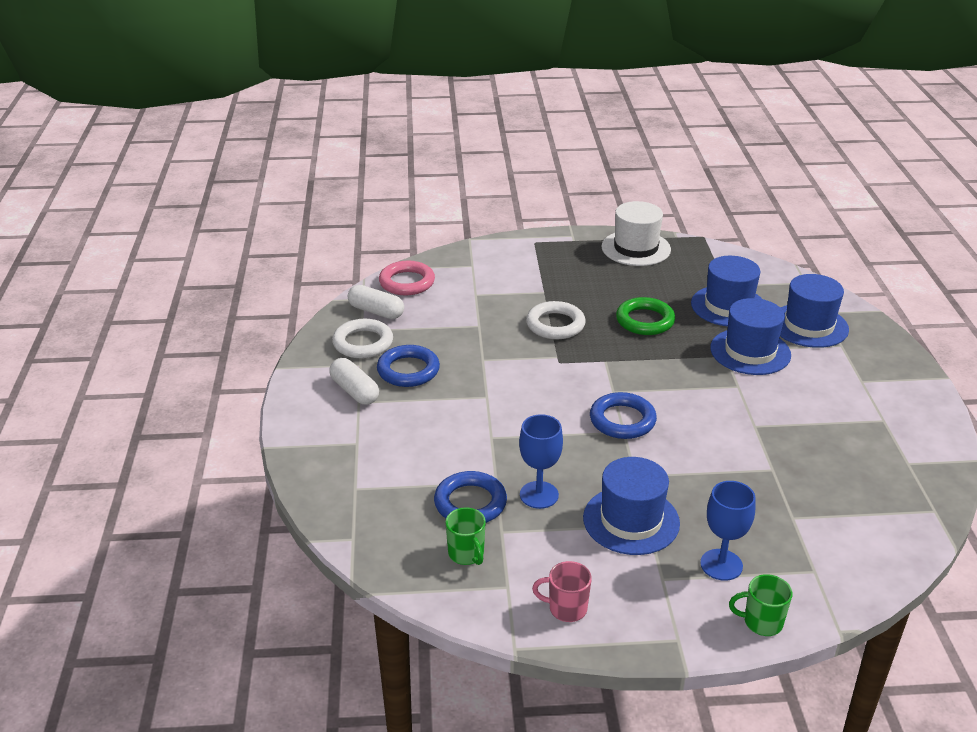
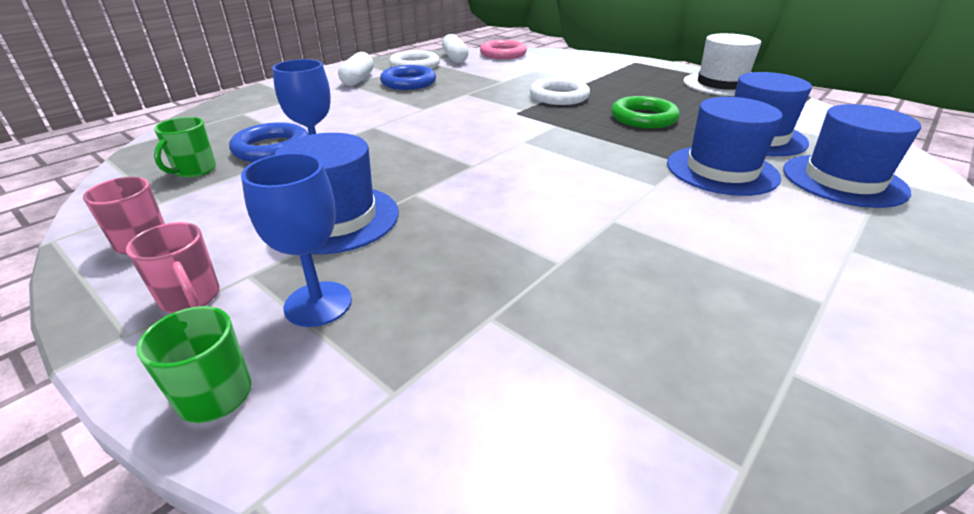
camera: 45 degrees right, 0 degrees up
blue ring [590,392,657,439] -> none
none -> pink mug [126,222,220,313]

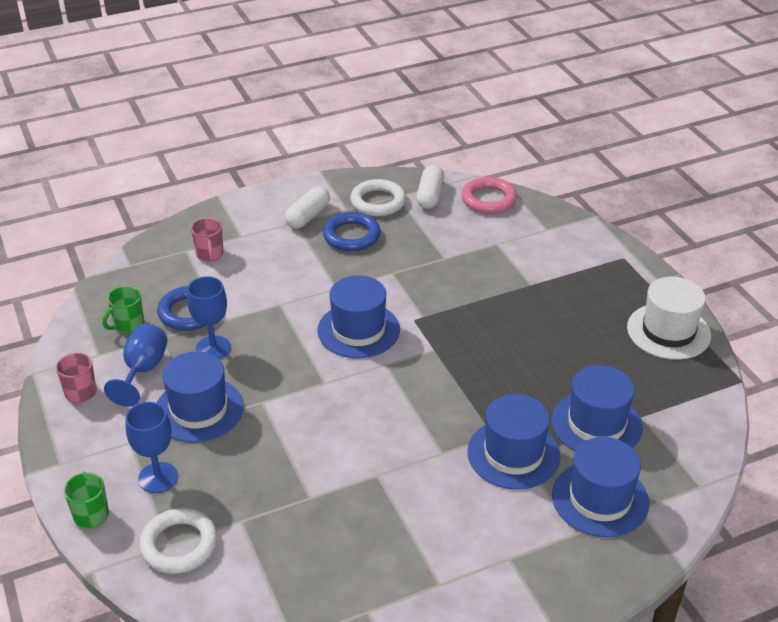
camera: 25 degrees right, 5 degrees up
pink mug [126,222,220,313] -> pink mug moved to [191,218,224,262]
white ring [530,77,590,105] -> white ring moved to [139,508,217,574]
green ring [611,96,680,128] -> none
none -> blue goblet [104,324,168,407]
none -> blue hat [317,275,400,358]

